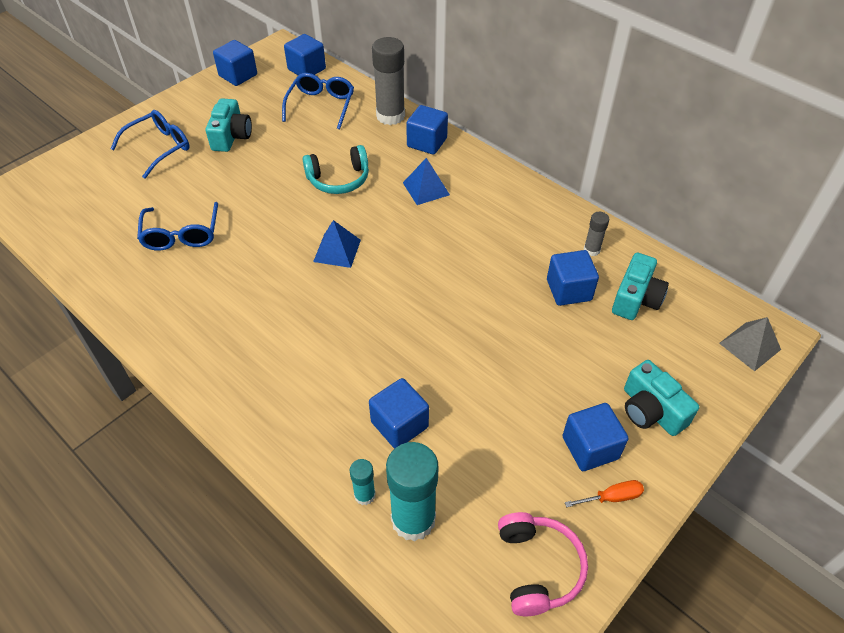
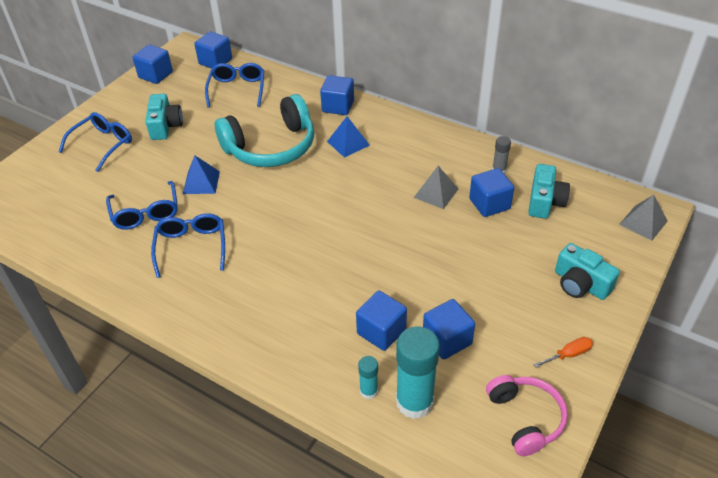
camera: 10 degrees left, 5 degrees down
turquoise headphones [303,145,369,194] -> turquoise headphones [215,94,314,167], size x1.66
blue pyramid [313,220,361,268] -> blue pyramid moved to [183,156,220,194]
grey glue stick [372,37,405,125] -> none
blue cube [562,403,629,471] -> blue cube moved to [423,299,475,359]
none -> blue glasses [151,213,225,278]
none -> grey pyramid [414,166,458,209]

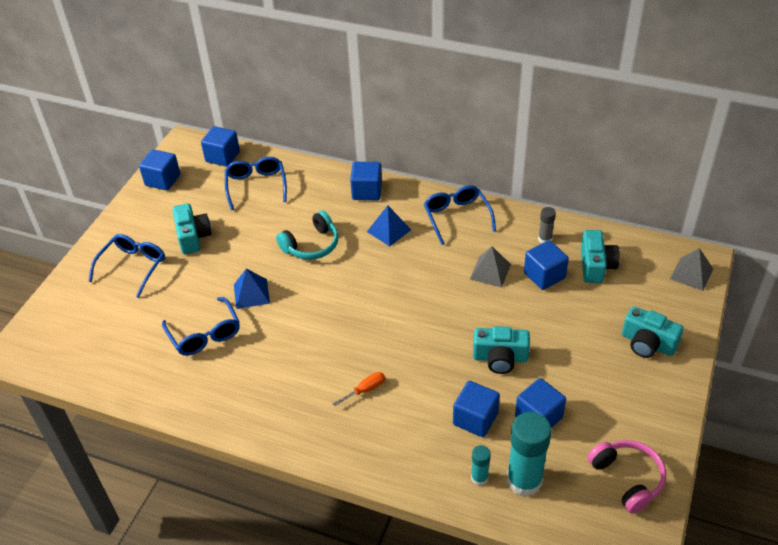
camera: 10 degrees left, 0 degrees up
blue glasses [151,213,225,278] -> blue glasses moved to [424,185,496,245]
turquoise headphones [215,94,314,167] -> turquoise headphones [276,211,338,260], size x0.60
orange screwdriver [533,337,593,368] -> orange screwdriver moved to [332,372,385,406]
none -> turquoise camera [473,326,530,374]

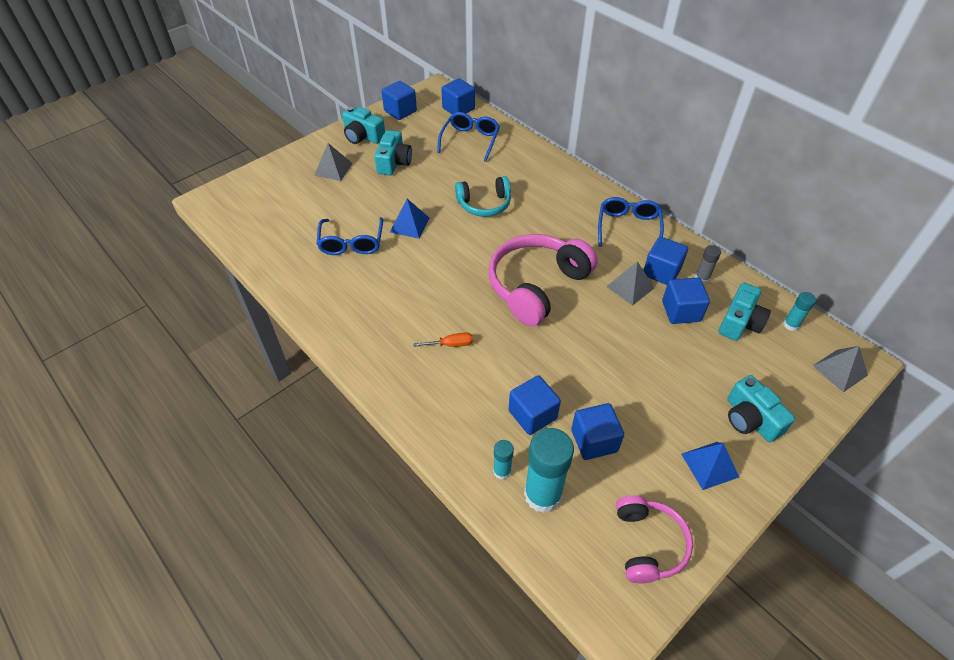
camera: 25 degrees right, 5 degrees up
blue glasses [89,234,165,298] -> grey pyramid [314,143,353,181]
blue cube [350,162,382,200] -> blue cube moved to [643,236,688,285]
blue pyramid [367,205,411,247] -> blue pyramid moved to [681,442,739,490]
turquoise camera [473,326,530,374] -> turquoise camera moved to [342,106,385,144]
none -> pink headphones [489,234,598,326]
none -> turquoise glue stick [783,292,816,331]

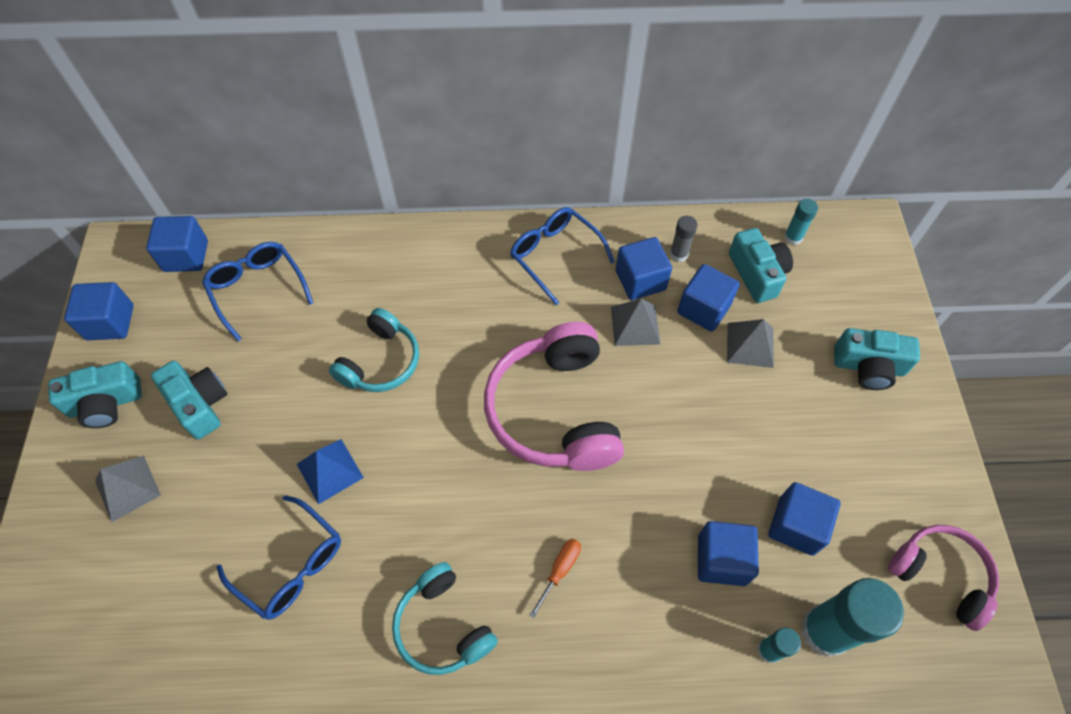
camera: 50 degrees left, 10 degrees up
blue pyramid [681,442,739,490] -> none
grey pyramid [813,346,868,392] -> grey pyramid moved to [727,319,774,368]
none -> turquoise headphones [392,562,498,675]

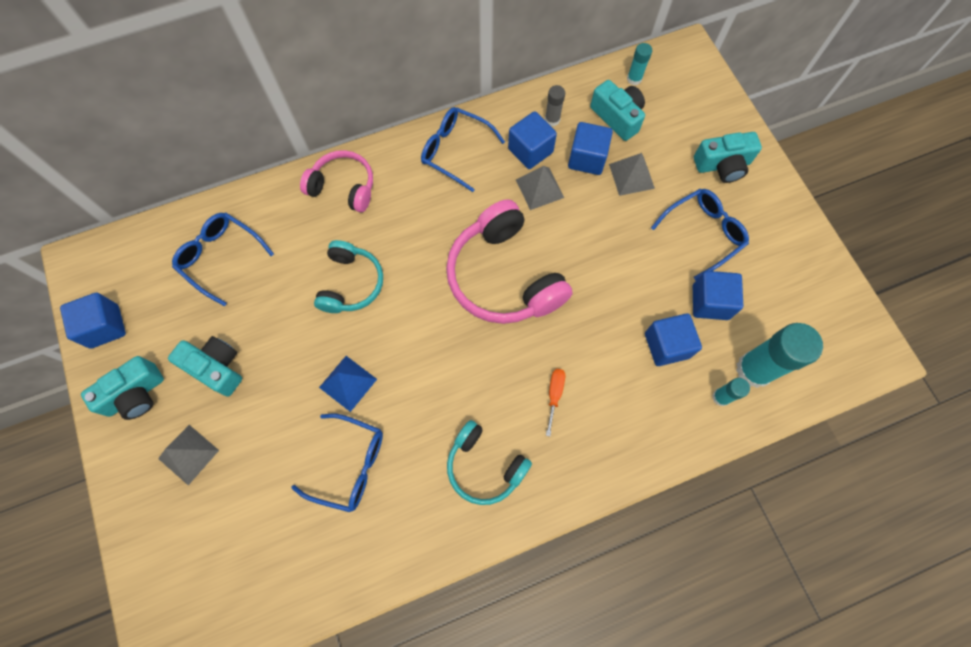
camera: 20 degrees left, 10 degrees up
blue cube [146,216,208,272] -> none
pink headphones [888,525,999,631] -> pink headphones moved to [300,150,373,212]
none -> blue glasses [651,189,749,280]

